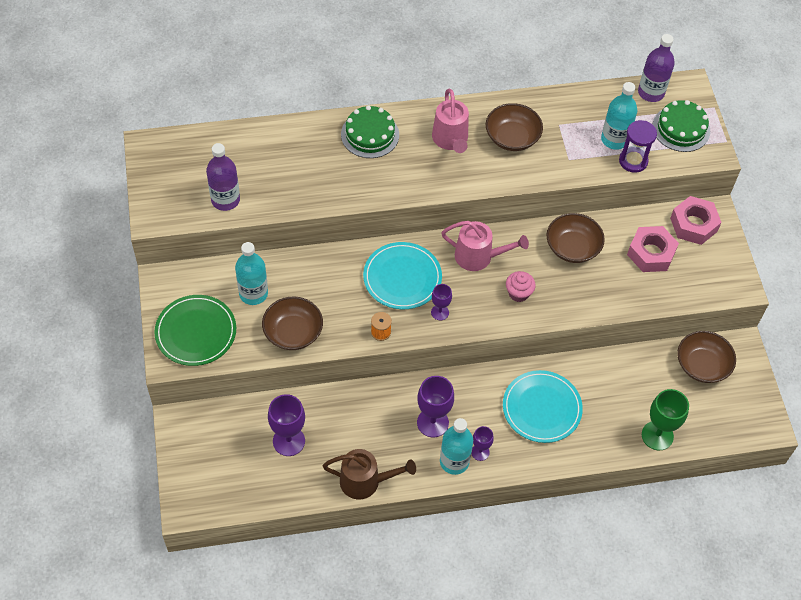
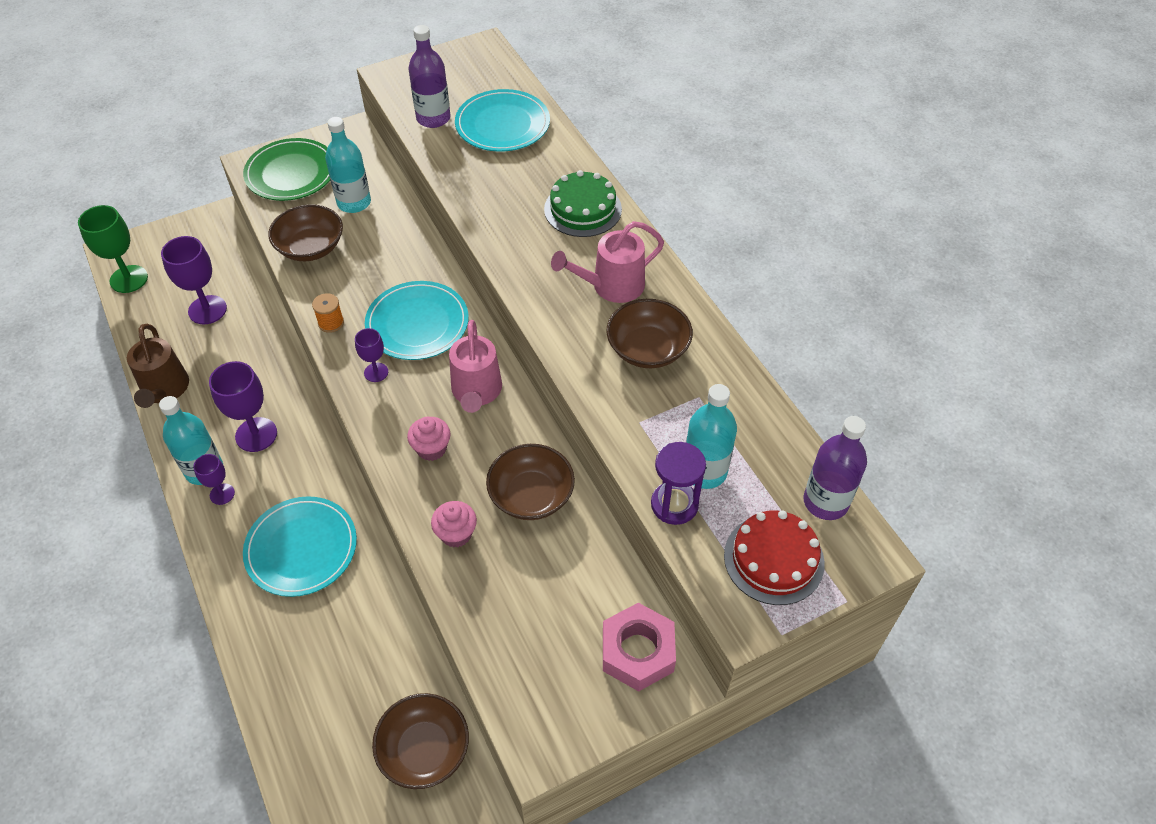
camera: 75 degrees right, 5 degrees down
pink nut [627,226,679,272] -> none
green goblet [642,389,689,450] -> green goblet moved to [78,205,148,293]
green cake [653,100,710,152] -> red cake [724,510,825,605]
none -> pink cupcake [431,501,477,548]
none -> turquoise plate [455,89,550,152]

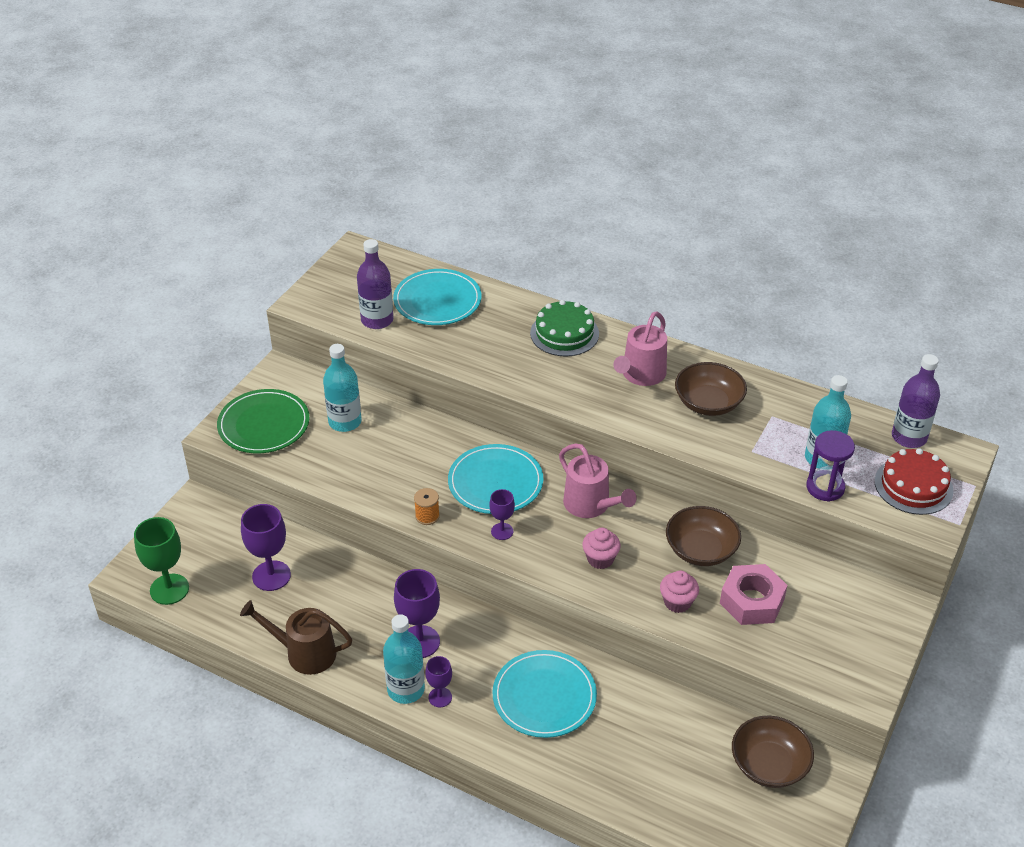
camera: 35 degrees left, 10 degrees down
brown watering can [127,324,189,408] -> brown watering can turned 150 degrees clockwise [240,600,352,675]
brown bowl [268,204,343,261] -> none
pink nut [603,603,676,691] -> pink nut moved to [720,564,787,625]

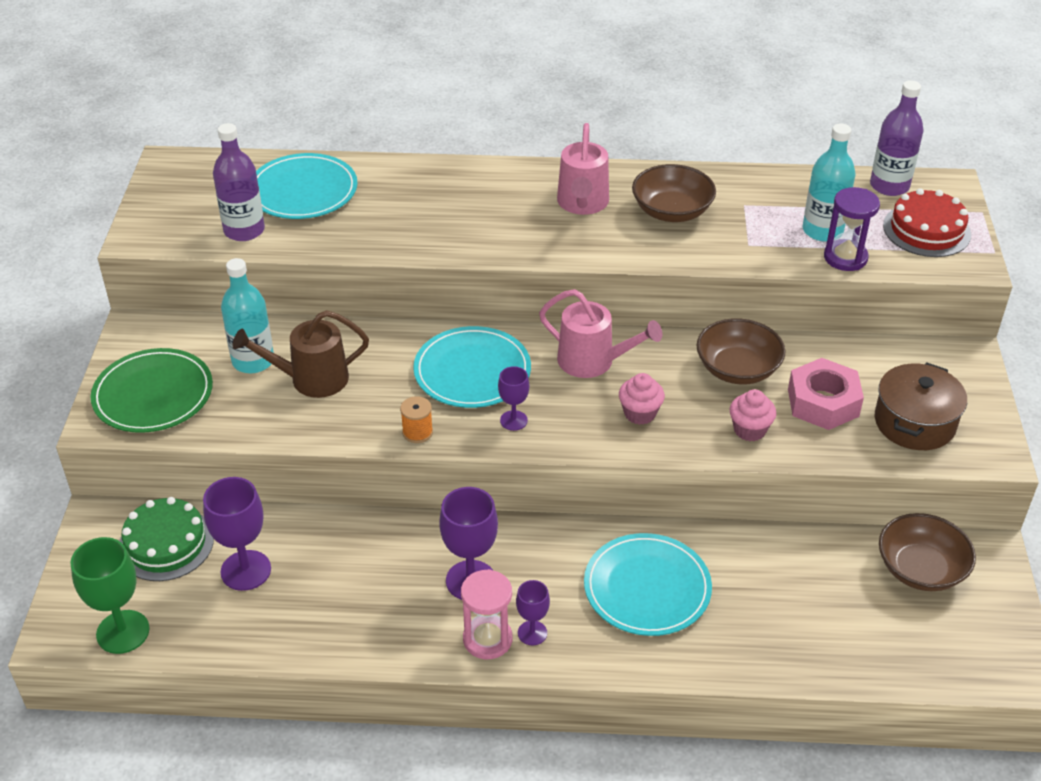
camera: 25 degrees left, 0 degrees up
brown watering can [240,600,352,675] -> brown watering can moved to [232,310,369,398]
turquoise bottle [383,614,425,704] -> pink hourglass [461,569,512,659]
green cake [530,300,599,356] -> green cake moved to [120,497,214,581]
none -> brown pot [875,362,967,450]

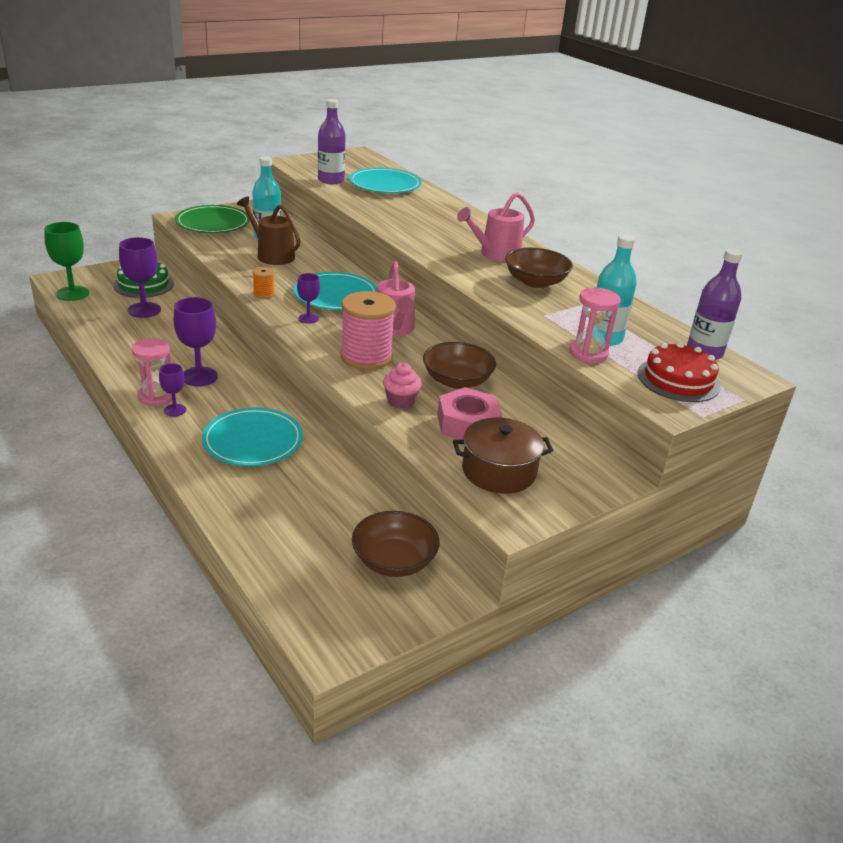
camera: 50 degrees right, 10 degrees down
pink cupcake [619,373,665,425] -> pink spool [340,291,396,370]
purple hourglass [824,187,880,271] -> pink hourglass [569,288,621,363]

